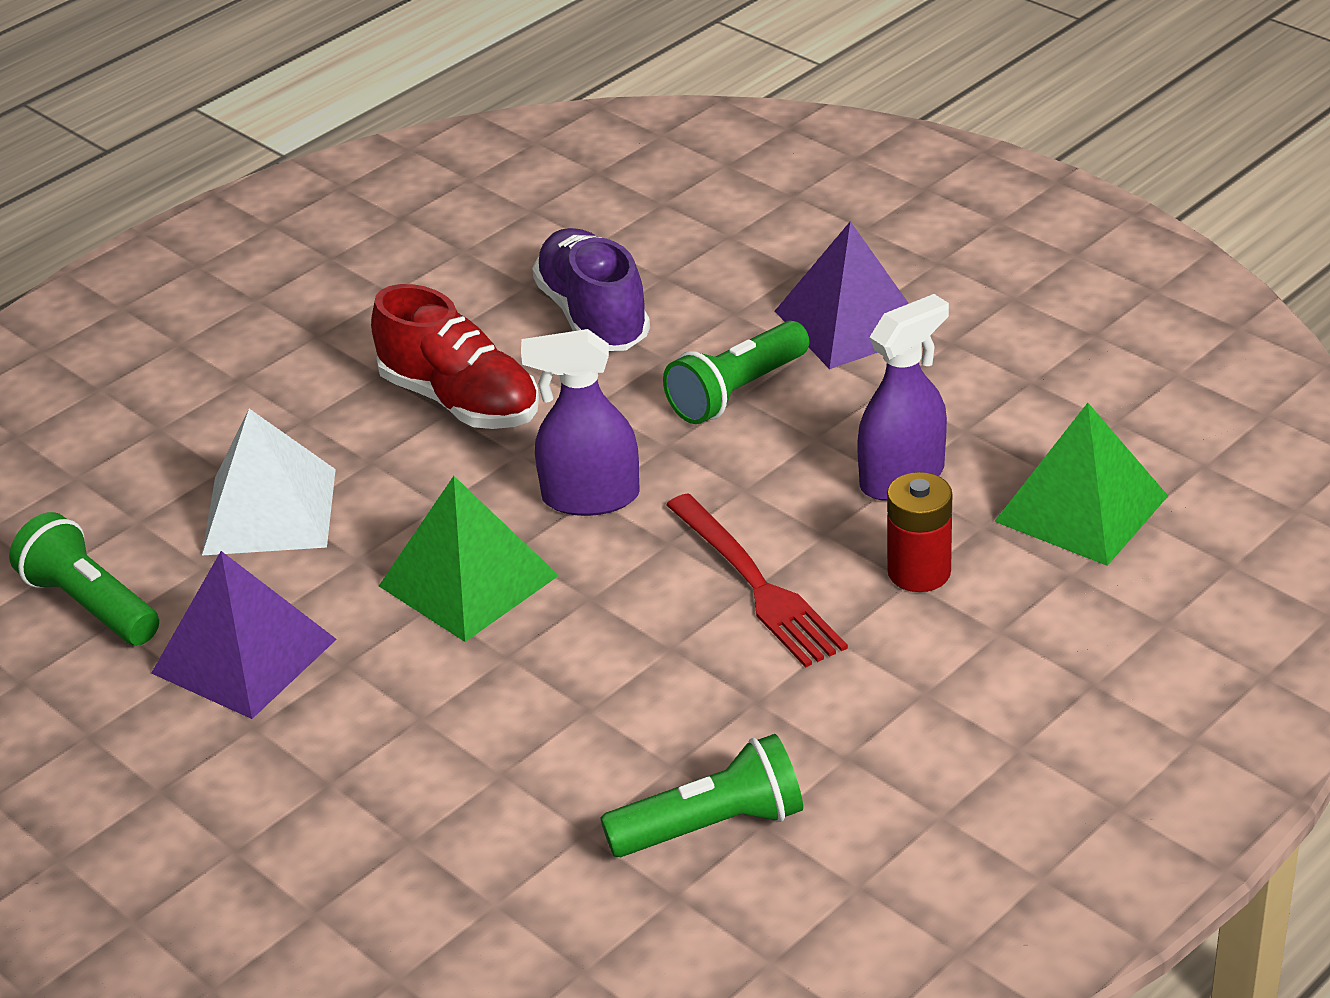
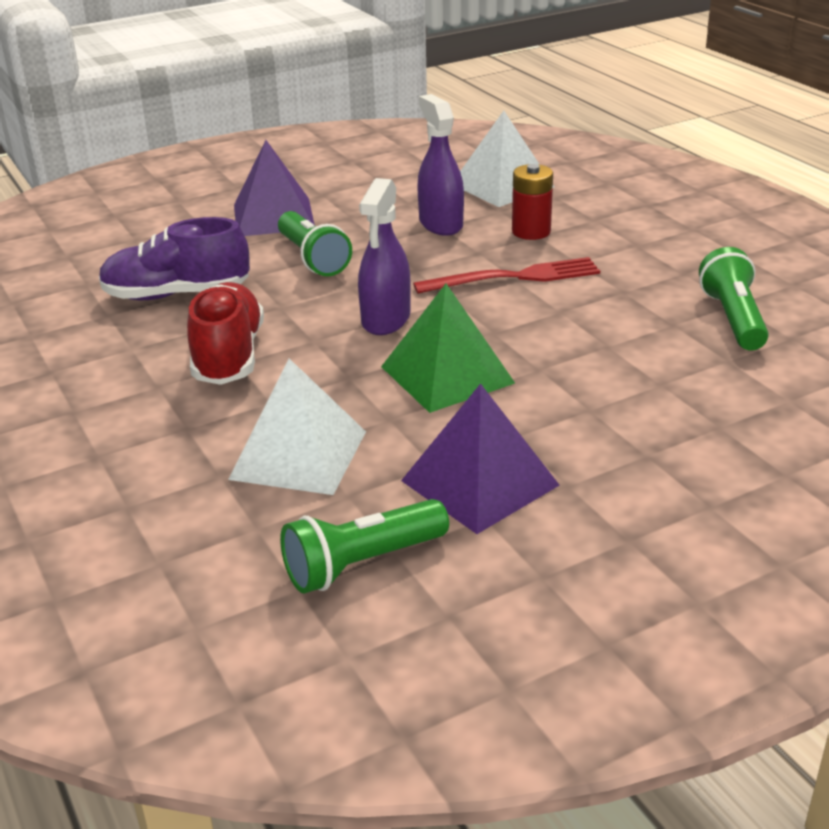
camera: 75 degrees left, 5 degrees down
red shoe [371,284,539,429] -> red shoe turned 60 degrees counterclockwise [187,282,264,385]
green pyramid [994,403,1168,566] -> white pyramid [460,111,554,207]

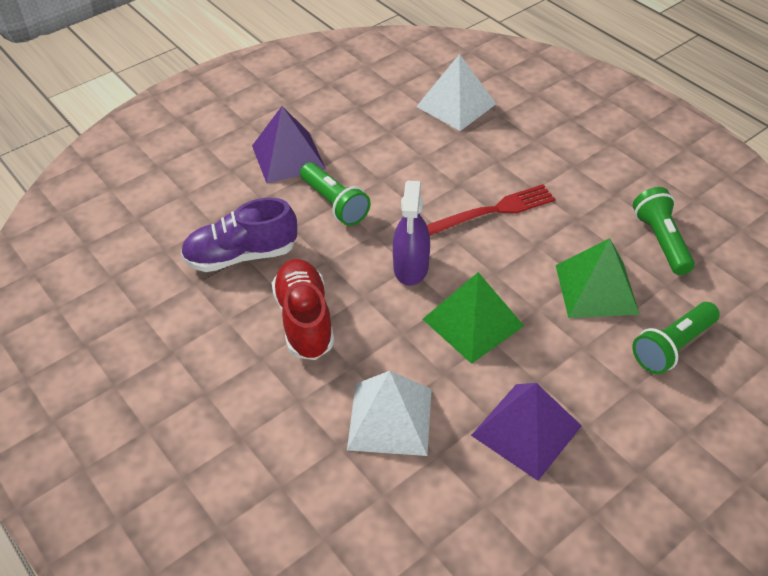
camera: 10 degrees left, 15 degrees up
green flashlight [280,499,449,593] -> green flashlight moved to [632,302,720,374]
purple spray bottle [417,94,464,236] -> none
red battery [512,164,553,240] -> none
none -> green pyramid [556,238,640,318]

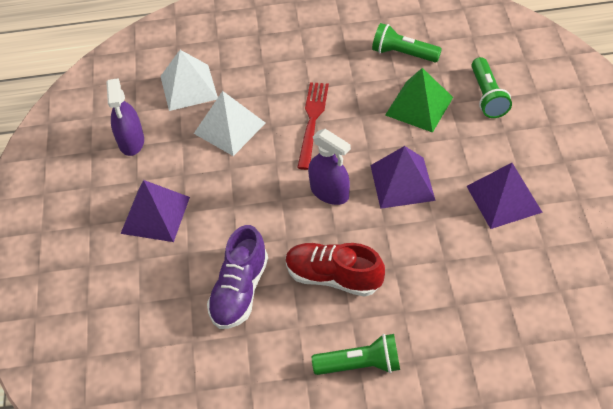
camera: 55 degrees left, 5 degrees up
green flashlight [300,162,370,226] -> green flashlight moved to [312,334,400,375]
white pyramid [347,371,432,456] -> white pyramid moved to [194,91,266,156]
green pyramid [423,272,524,364] -> purple pyramid [370,146,436,209]
none -> purple spray bottle [106,78,144,156]

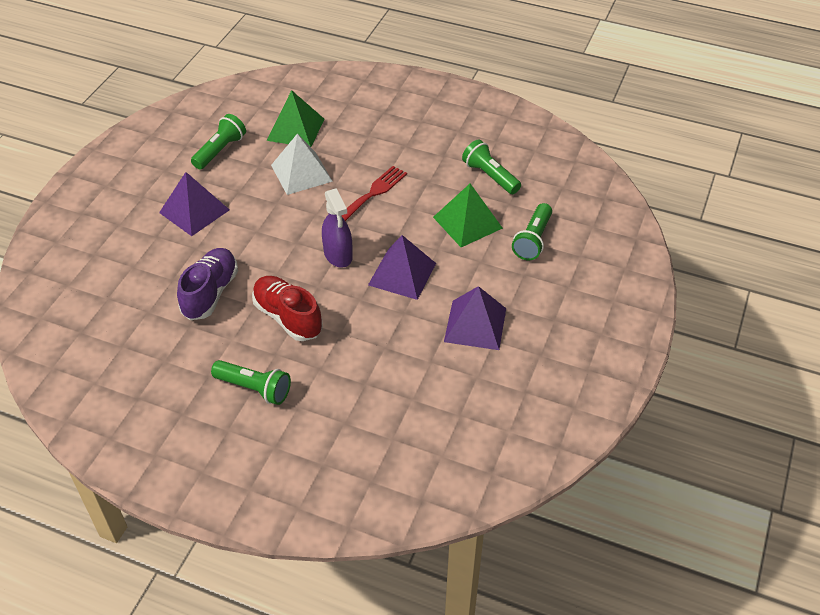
camera: 25 degrees right, 5 degrees down
purple spray bottle [106,78,144,156] -> green flashlight [191,114,246,169]
white pyramid [160,50,218,111] -> green pyramid [266,90,324,147]
purple shoe [207,225,268,329] -> purple shoe turned 150 degrees clockwise [177,248,238,320]

